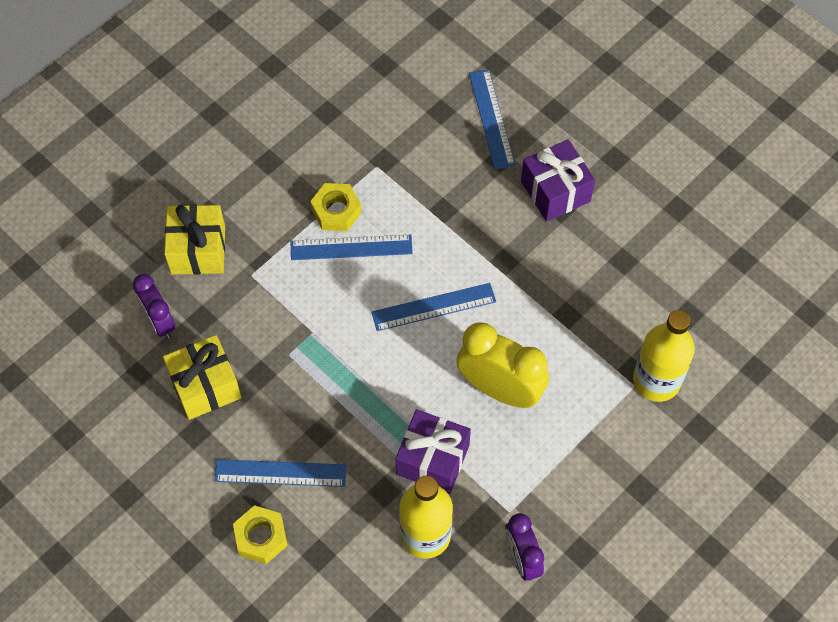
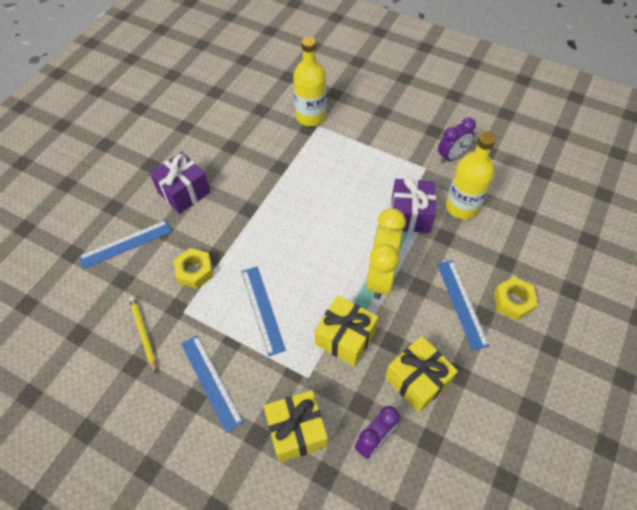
camera: 105 degrees left, 5 degrees down
yellow nut [310,183,362,231] -> yellow nut moved to [174,248,213,289]
blue ruler [371,283,496,331] -> blue ruler moved to [181,335,244,433]
yellow clock [456,323,549,408] -> yellow clock moved to [366,208,406,299]
none -> yellow pencil [129,296,157,373]
none -> yellow gift [315,295,378,367]

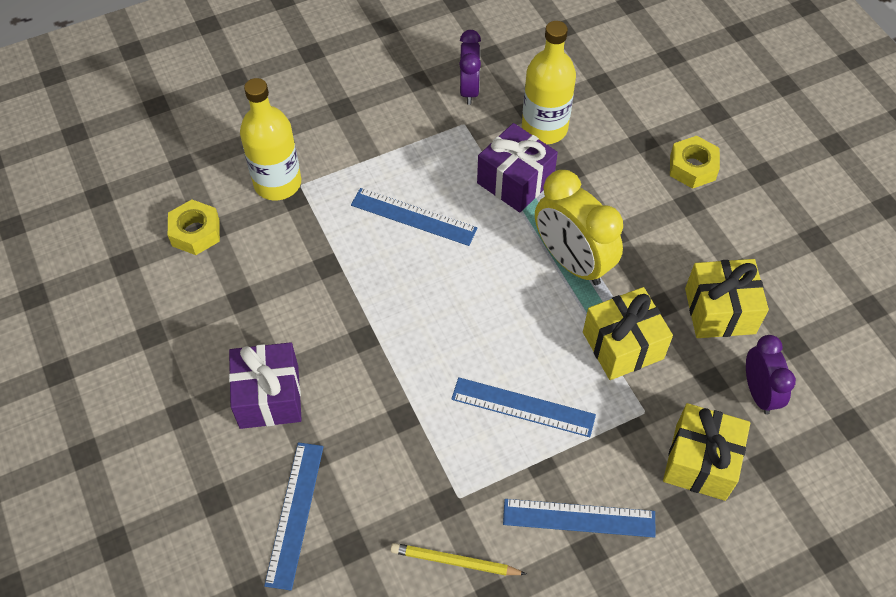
camera: 55 degrees left, 0 degrees up
yellow nut [174,248,213,289] -> yellow nut moved to [168,200,220,255]
blue ruler [437,260,489,351] -> blue ruler moved to [351,188,478,246]

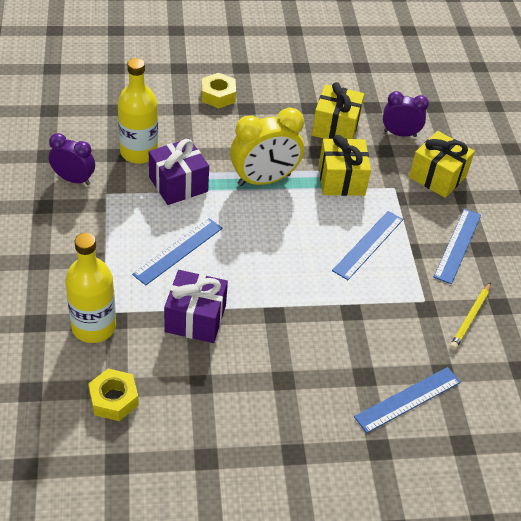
camera: 75 degrees left, 10 degrees down
purple gift [229,342,302,429] -> purple gift moved to [164,270,228,343]
blue ruler [264,442,324,591] -> blue ruler turned 60 degrees counterclockwise [354,367,461,433]

